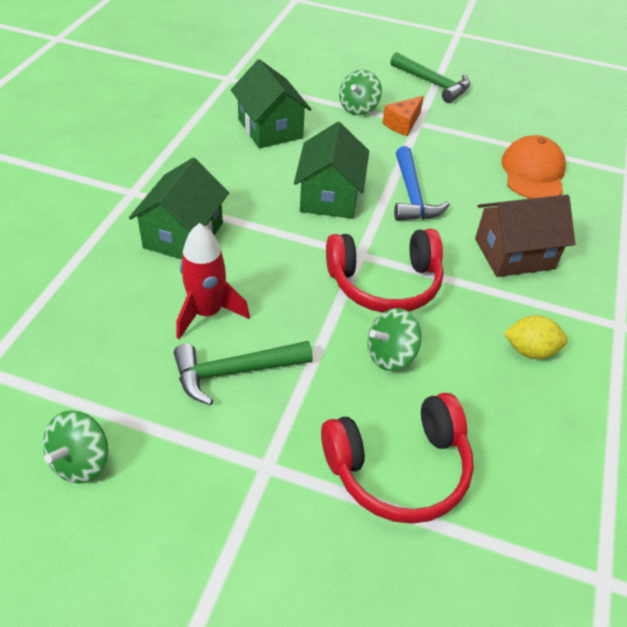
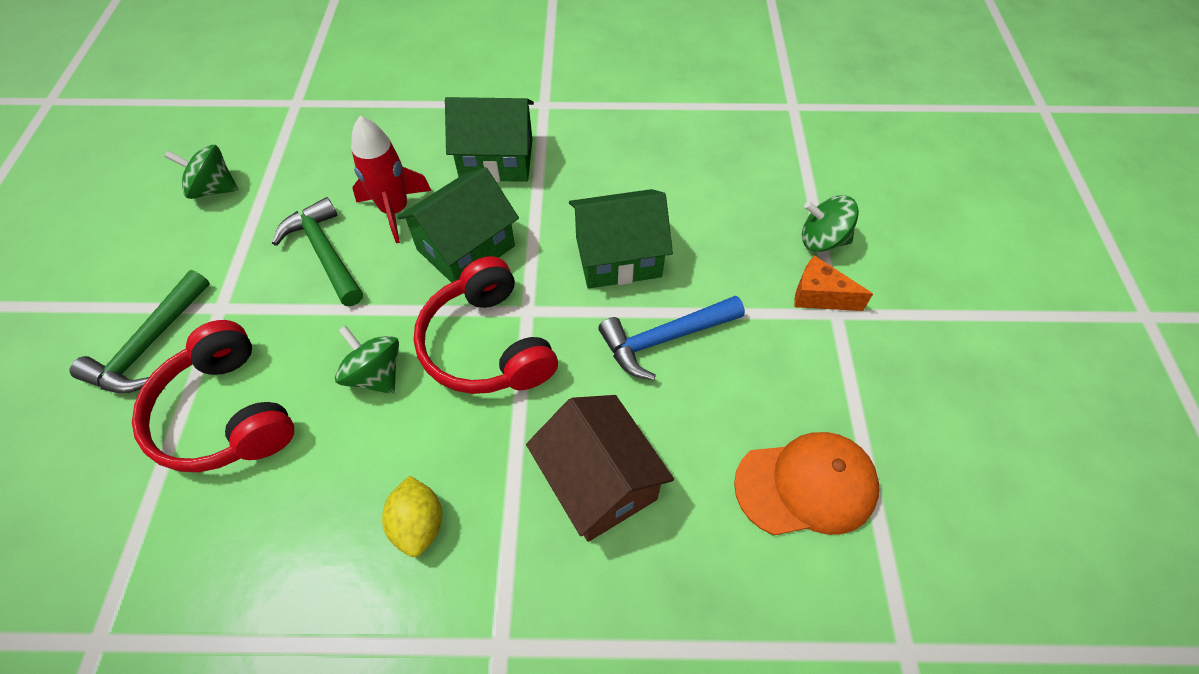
camera: 75 degrees right, 10 degrees up
green house [231,59,312,148] -> green house moved to [397,167,519,283]
green hammer [390,52,470,103] -> green hammer moved to [70,270,210,393]

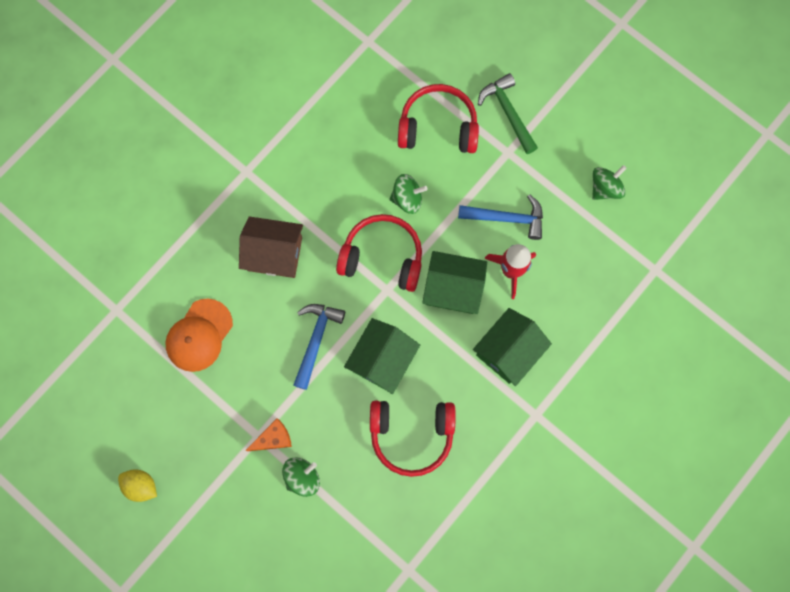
camera: 130 degrees right, 20 degrees up
green hammer [272,197,363,306] -> blue hammer [458,194,543,240]
yellow lemon [382,476,442,557] -> yellow lemon moved to [118,470,157,502]
green house [397,167,519,283] -> green house turned 75 degrees counterclockwise [422,251,487,314]
none -> red headphones [370,401,456,477]

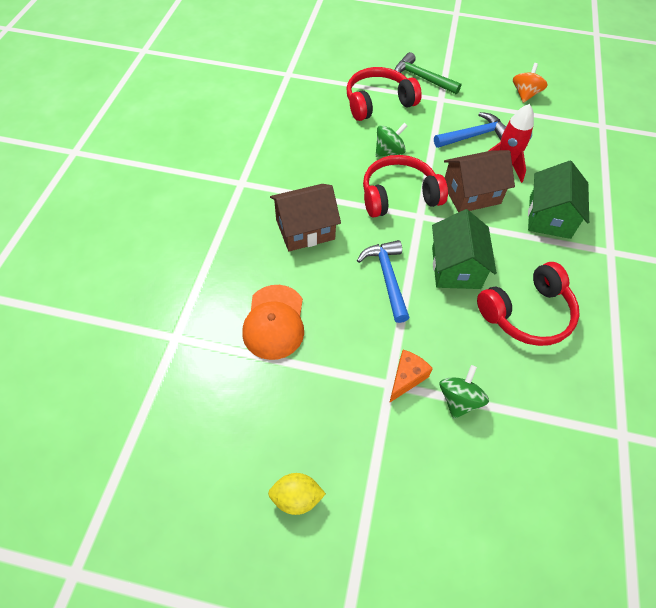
camera: 30 degrees left, 20 degrees down
green house [422,251,487,314] -> brown house [444,150,515,212]
green spinning top [592,165,627,200] -> orange spinning top [513,63,547,103]

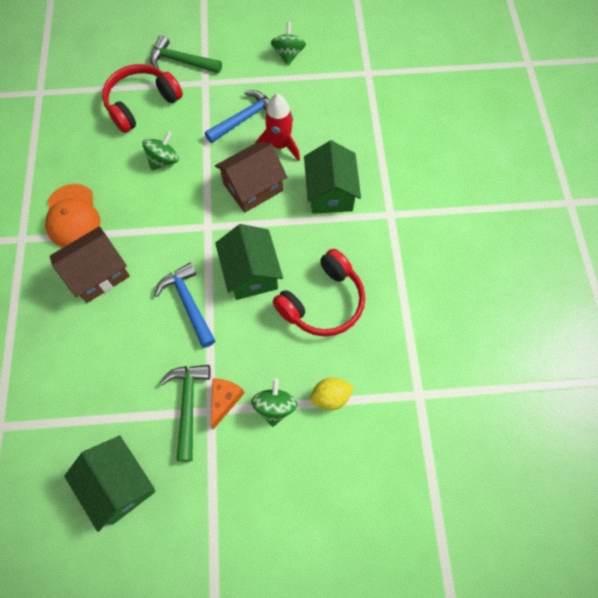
camera: 15 degrees left, 10 degrees up
orange cap [242,285,304,360] -> orange cap moved to [45,184,100,247]
yellow lemon [268,473,326,515] -> yellow lemon moved to [310,377,354,410]
red headphones [363,155,448,218] -> none
orange spinning top [513,63,547,103] -> green spinning top [271,22,306,66]
none -> green house [64,435,156,532]
none -> green hammer [160,365,211,461]

